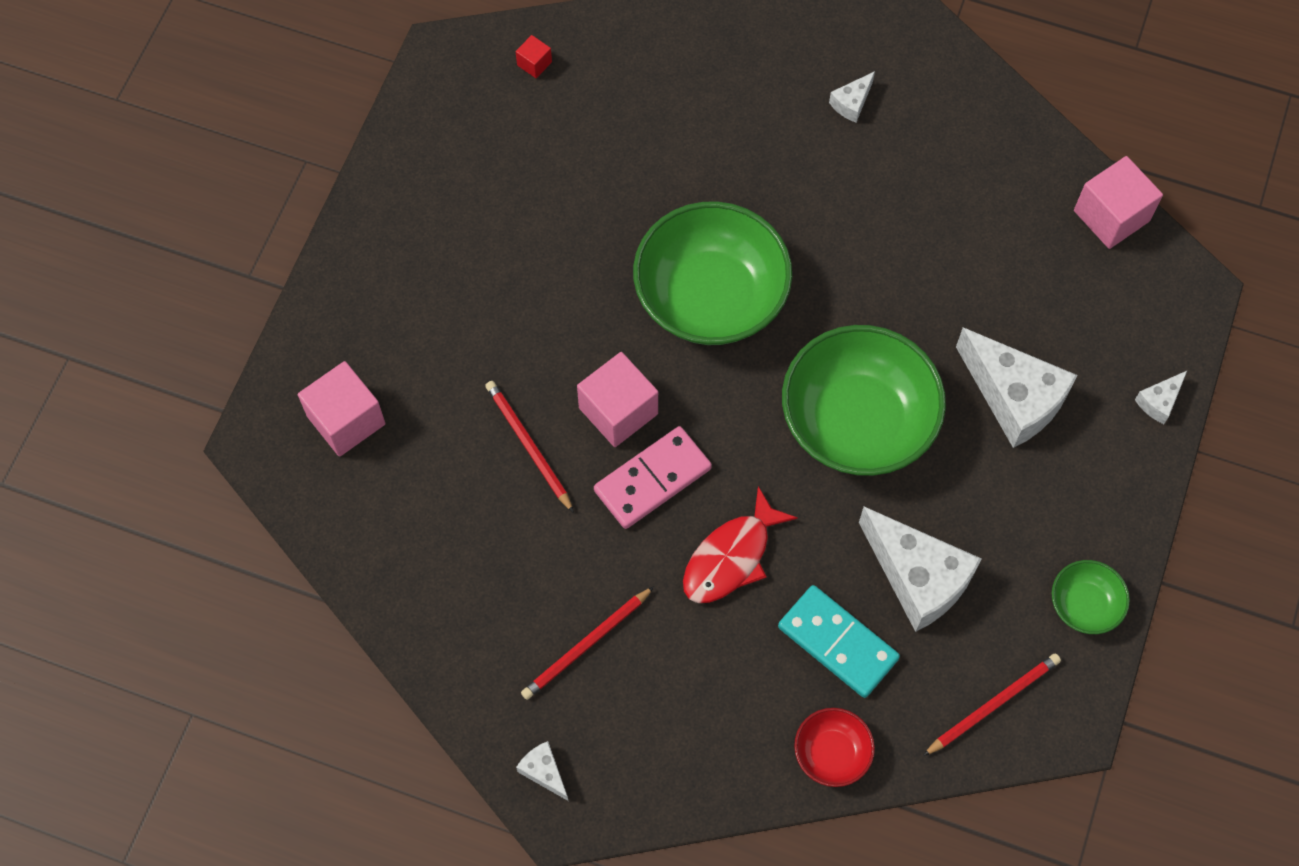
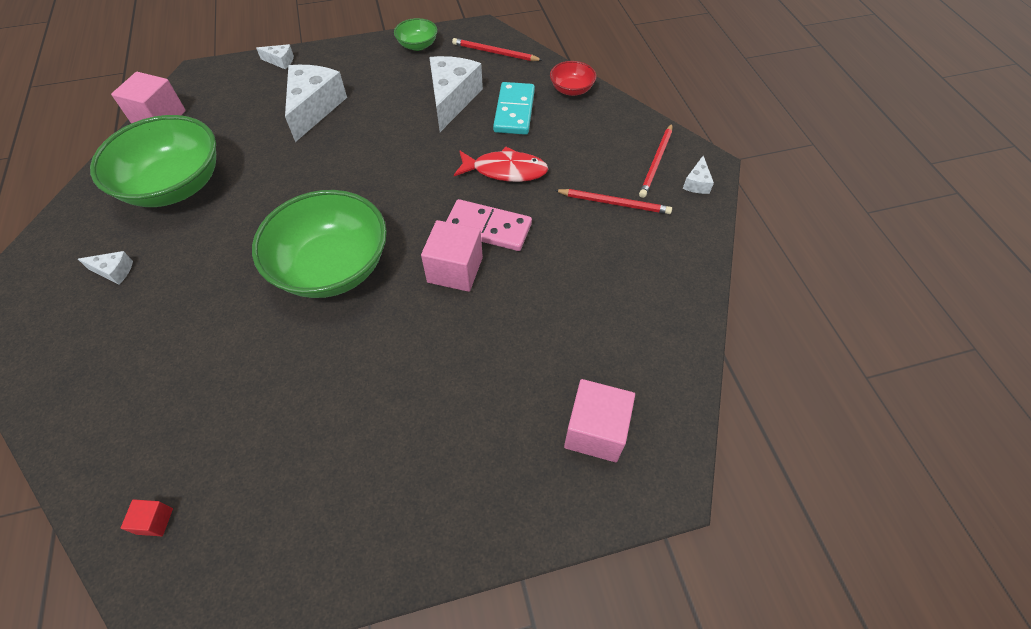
camera: 125 degrees left, 10 degrees down
red pencil [485,381,574,513] -> red pencil moved to [639,124,673,198]
green bowl [782,325,946,476] -> green bowl moved to [90,115,216,207]

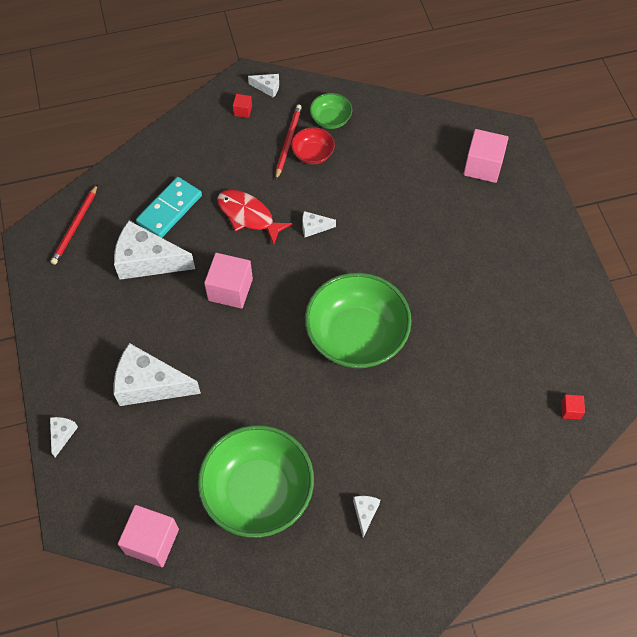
camera: 90 degrees left, 5 degrees up
green bowl [394,18,437,51] -> green bowl moved to [310,93,352,129]
pink cube [421,220,483,292] -> pink cube moved to [204,253,253,309]
pink domino [446,199,532,251] -> white cheese [302,211,336,237]
red fish [454,147,548,182] -> red fish turned 60 degrees counterclockwise [217,190,292,245]
turquoise domino [493,82,535,135] -> turquoise domino turned 60 degrees counterclockwise [136,177,202,238]
red bowl [550,61,596,96] -> red bowl moved to [291,127,335,164]
red pencil [639,124,673,198] -> red cube [233,94,252,118]

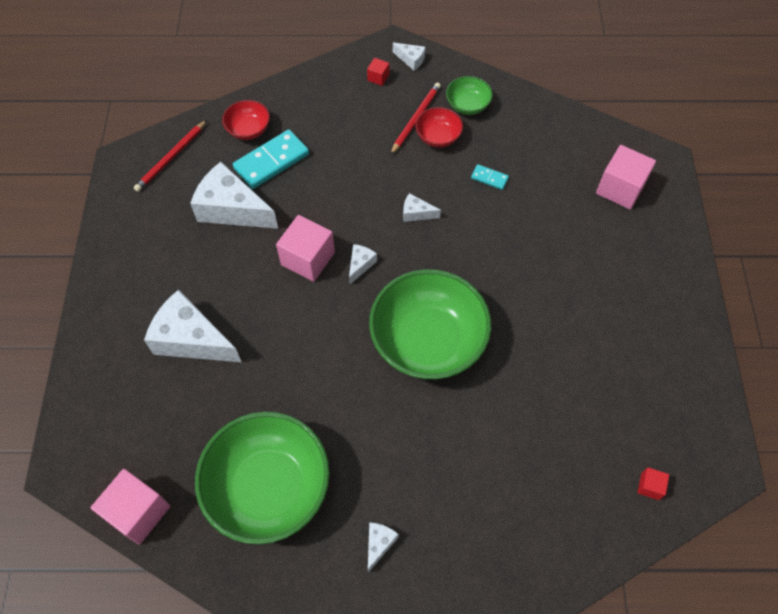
camera: 15 degrees right, 0 degrees up
white cheese [50,417,78,457] -> white cheese moved to [349,244,377,284]
red fish [217,190,292,245] -> none
none -> red bowl [222,100,270,140]
none -> turquoise domino [471,164,509,190]

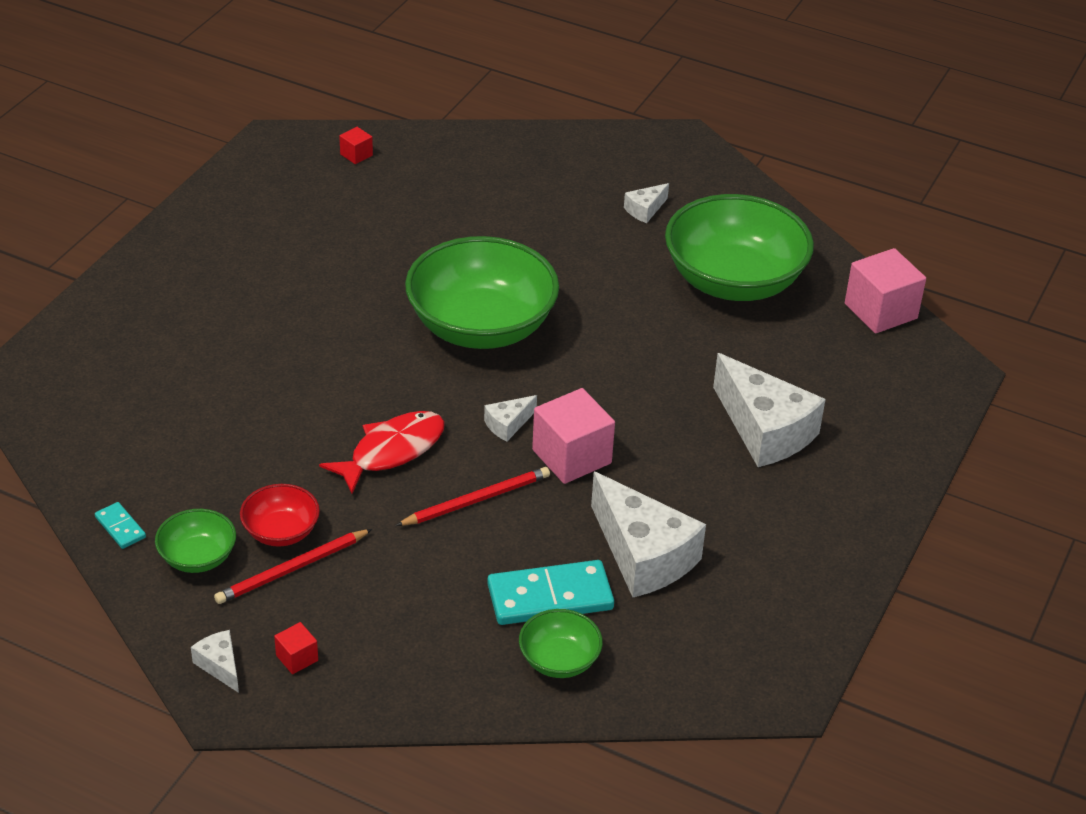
camera: 155 degrees left, 20 degrees down
red pencil [134,120,207,192] -> red pencil moved to [396,467,550,526]
red bowl [222,100,270,140] -> green bowl [519,609,603,678]
white cheese [403,193,441,222] -> red fish [319,411,445,494]
turquoise domino [471,164,509,190] -> turquoise domino moved to [95,502,146,549]
pink cube [596,145,656,209] -> none

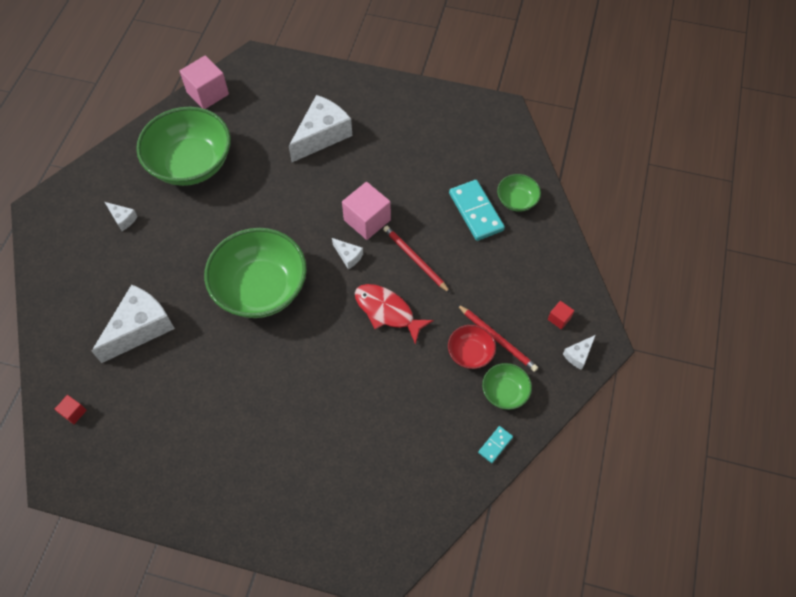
camera: 100 degrees left, 20 degrees up
white cheese [591,472,706,597] -> white cheese moved to [92,285,175,363]

